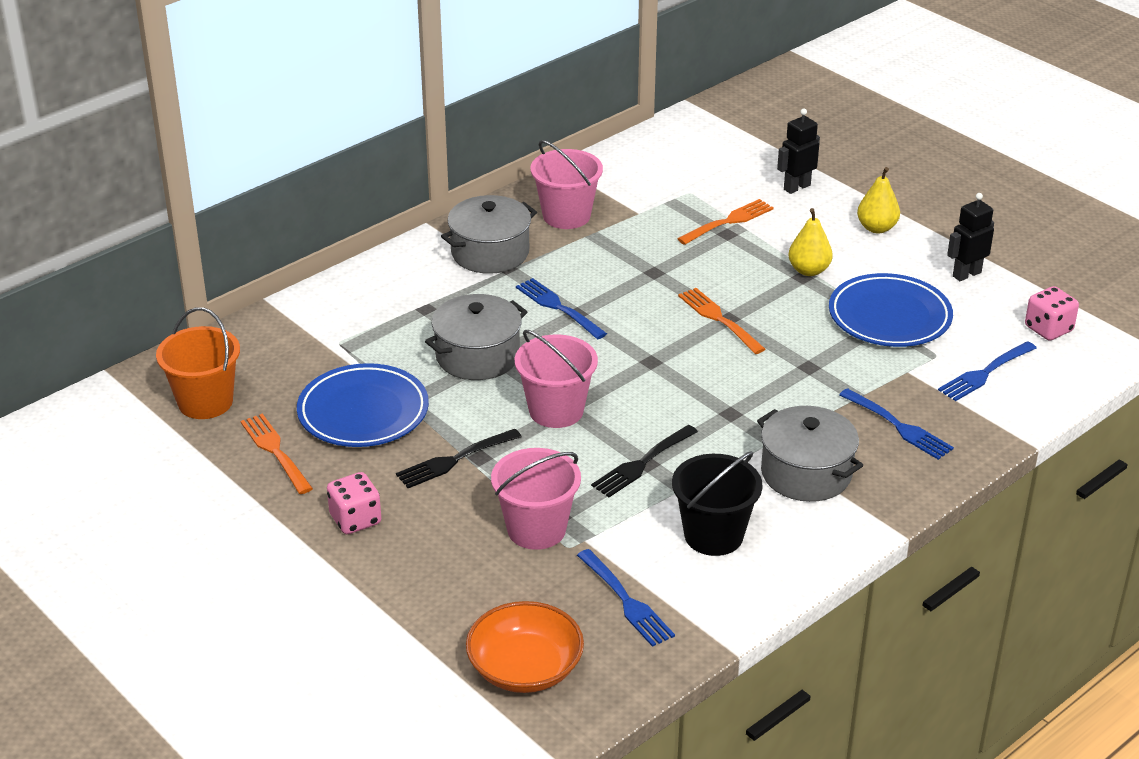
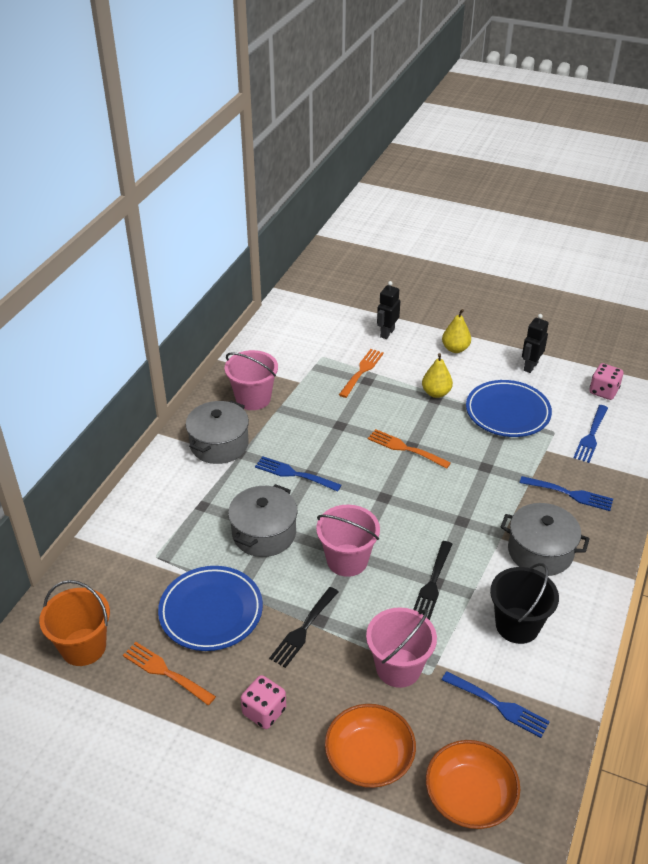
camera: 25 degrees left, 5 degrees up
none -> orange bowl [325,704,416,788]

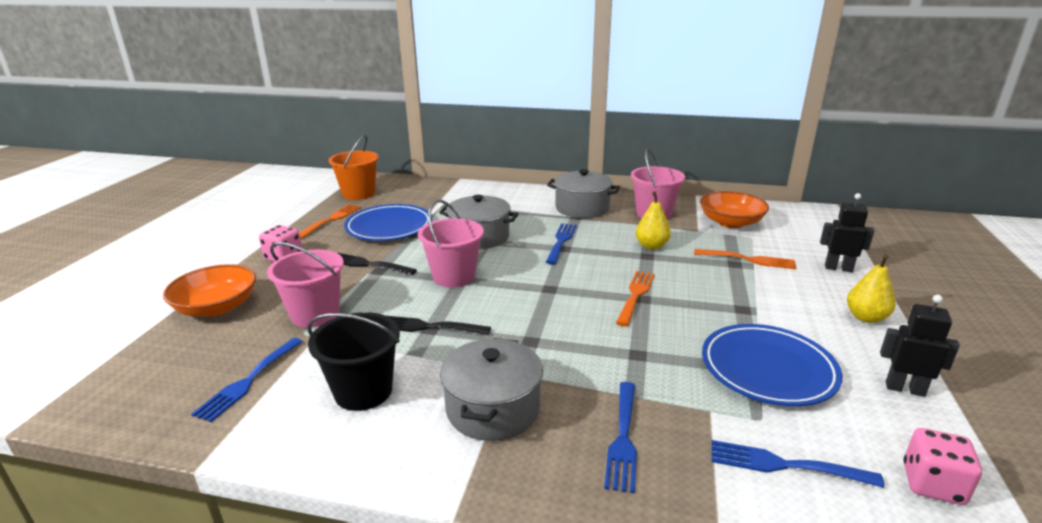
camera: 80 degrees right, 15 degrees down
yellow pear [422,353,453,398] -> yellow pear moved to [636,192,671,250]
orange bowl [426,740,520,829] -> orange bowl moved to [700,191,769,228]

